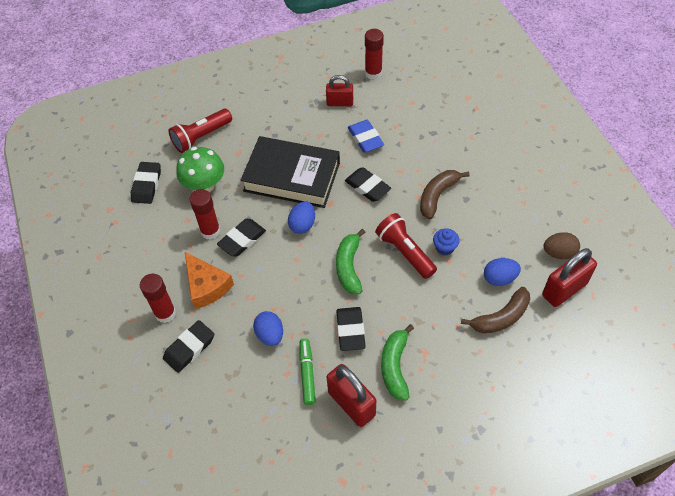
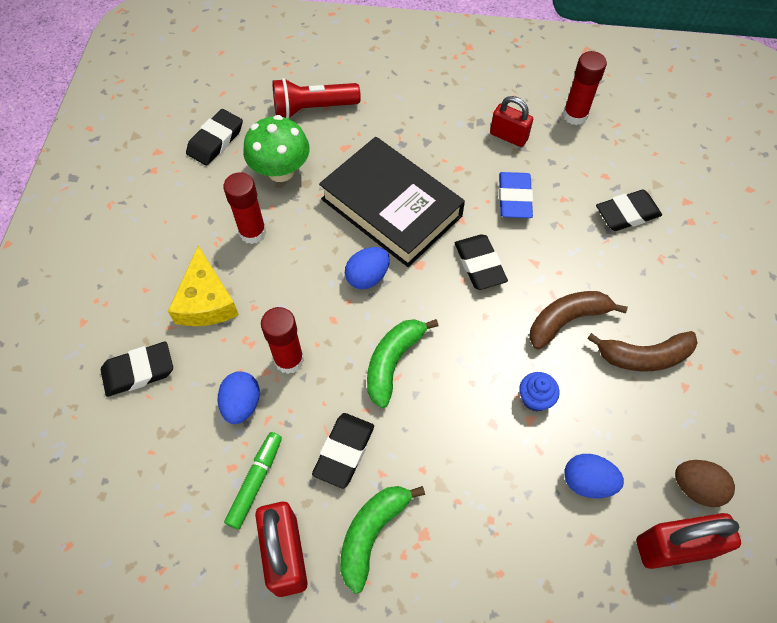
camera: 25 degrees right, 5 degrees up
red glue stick [140,274,176,323] -> red glue stick moved to [261,307,304,374]
orange cheese [185,252,234,309] -> yellow cheese [168,246,239,326]
black eraser [217,219,266,256] -> black eraser moved to [596,190,662,231]
red flashlight [375,213,437,279] -> none
brown banana [461,287,530,334] -> brown banana moved to [587,331,698,372]

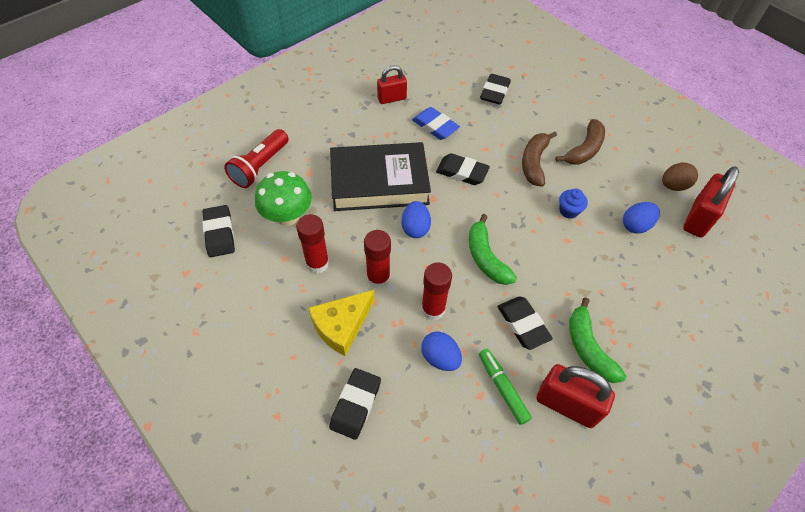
camera: 50 degrees left, 5 degrees down
yellow cheese [168,246,239,326] -> yellow cheese turned 105 degrees clockwise [308,290,375,356]
red glue stick [563,51,607,125] -> red glue stick moved to [364,230,391,289]

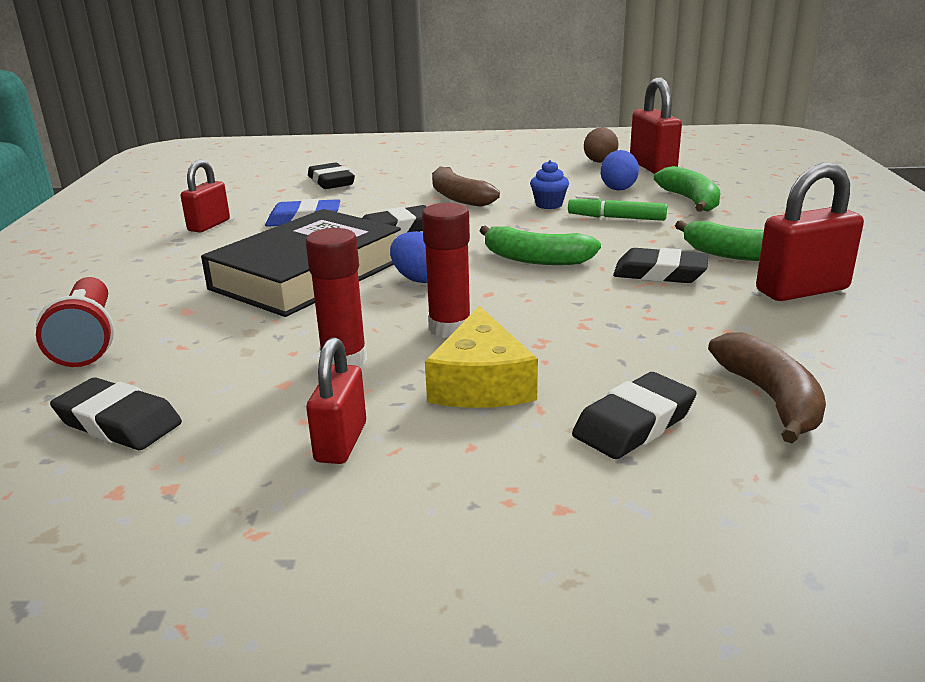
camera: 45 degrees left, 30 degrees down
green mushroom [255,171,312,226] -> none
black eraser [329,368,381,440] -> black eraser turned 75 degrees clockwise [572,372,697,459]
red glue stick [421,263,452,320] -> none
blue egg [421,331,462,371] -> none
green marker [479,349,532,425] -> green marker moved to [568,195,667,221]
brown banana [555,119,605,165] -> brown banana moved to [708,332,826,443]
none -> red padlock [306,338,366,464]
none -> green banana [654,166,720,212]

